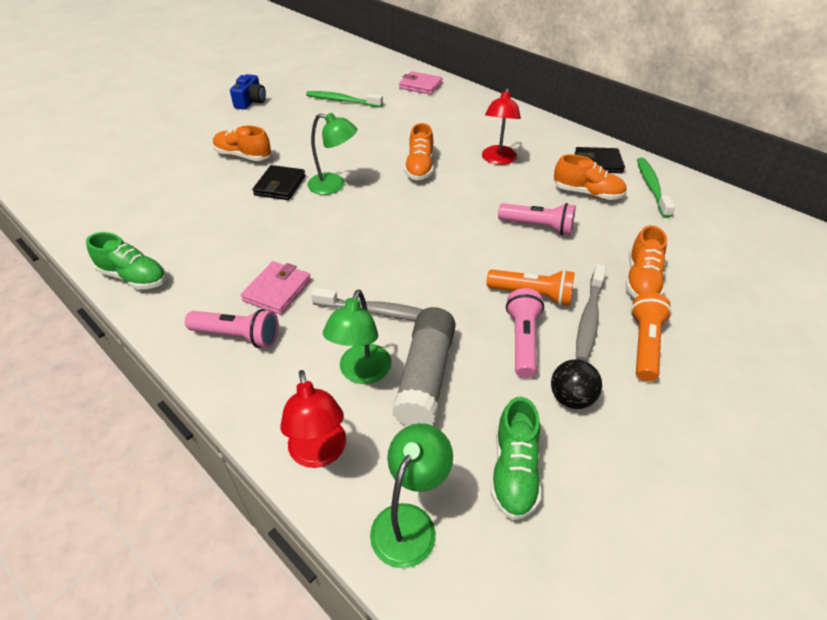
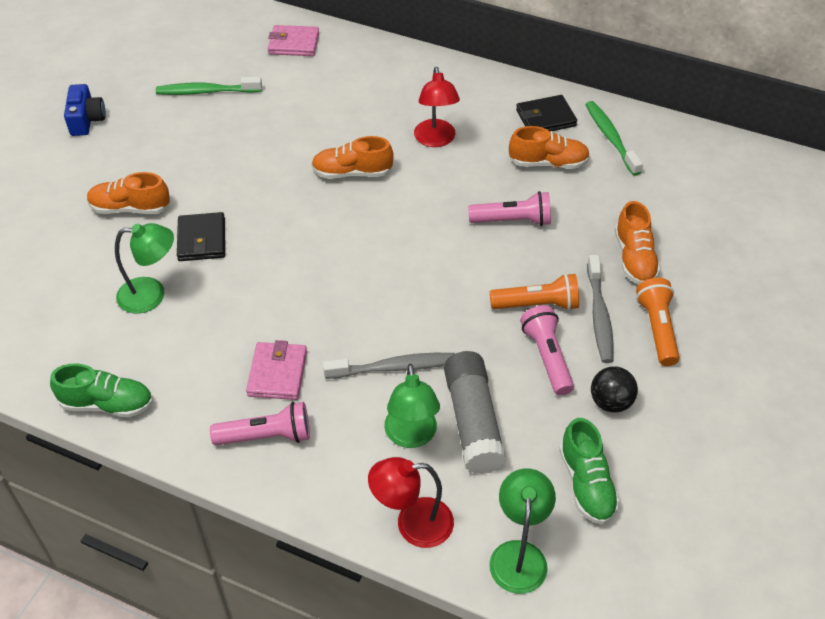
camera: 20 degrees left, 5 degrees up
red lamp [280,370,346,468] -> red lamp turned 120 degrees clockwise [368,457,454,548]
green lamp [307,113,357,195] -> green lamp moved to [115,223,174,314]
orange shoe [404,123,433,180] -> orange shoe turned 105 degrees clockwise [311,136,394,179]

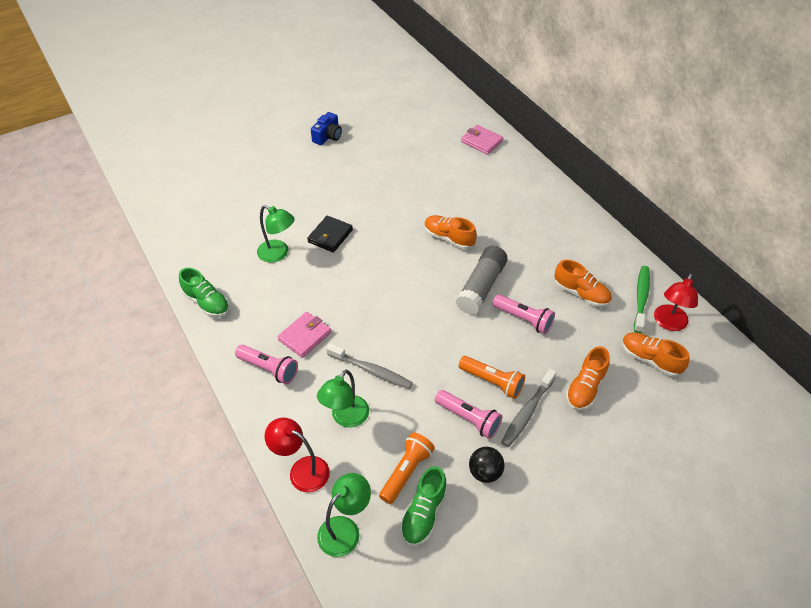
camera: 35 degrees right, 0 degrees up
orange shoe [87,172,170,214] -> orange shoe moved to [622,332,690,377]
green toothbrush [156,77,262,95] -> none
red lamp [414,67,460,147] -> red lamp moved to [654,273,698,331]
grey glue stick [444,351,506,474] -> grey glue stick moved to [456,246,508,315]
black wallet [516,95,577,131] -> none
pink flashlight [520,305,574,396] -> pink flashlight turned 105 degrees clockwise [435,390,502,439]
orange flashlight [636,278,680,366] -> orange flashlight moved to [379,432,435,504]

